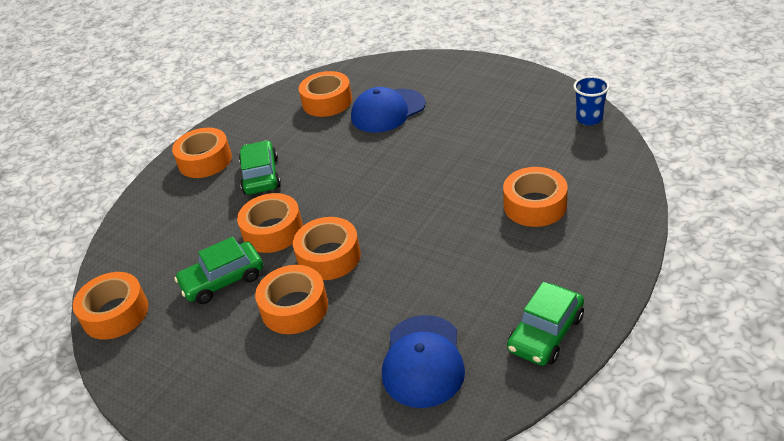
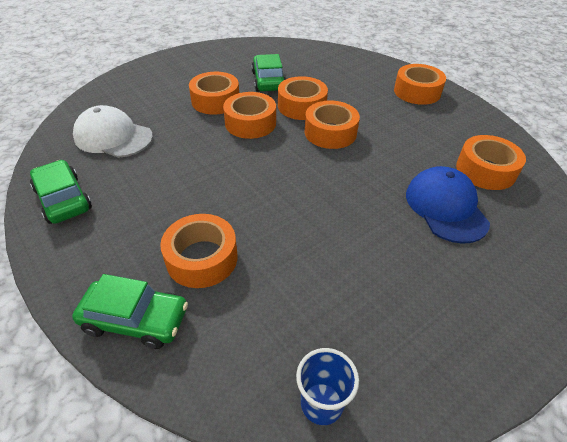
camera: 105 degrees right, 5 degrees up
orange tape [73,272,148,339] -> orange tape moved to [305,100,360,149]
green car [239,140,281,195] -> green car moved to [72,274,188,349]
blue cap [382,315,465,408] -> white cap [73,105,153,158]

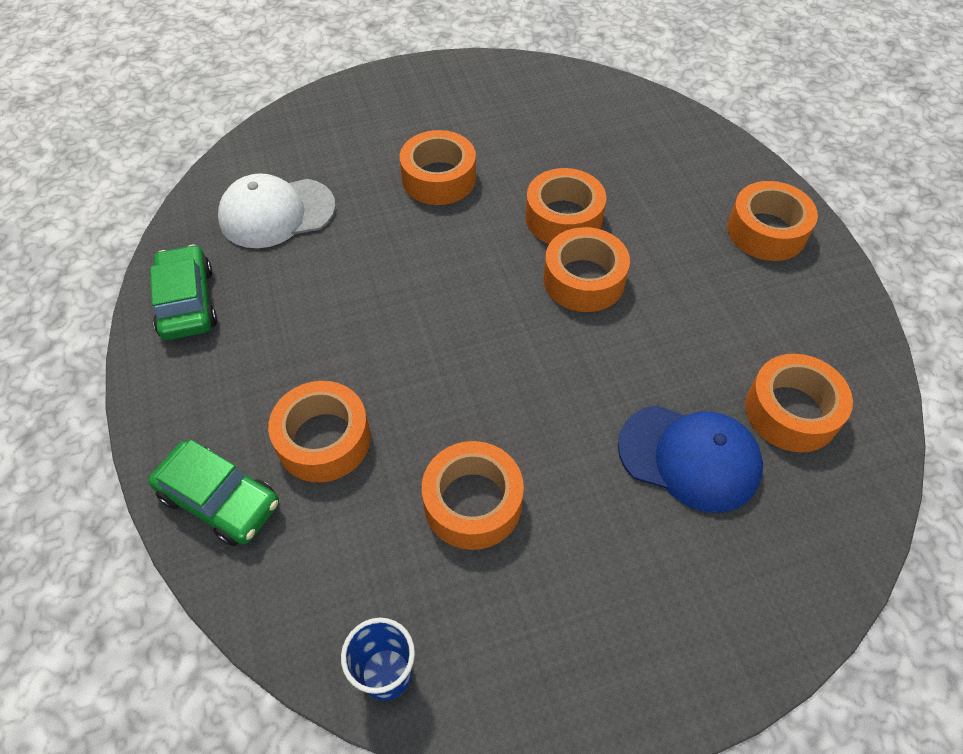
camera: 20 degrees right, 10 degrees up
white cap [73,105,153,158] -> white cap turned 60 degrees counterclockwise [218,173,336,248]
orange tape [223,92,276,139] -> orange tape moved to [422,441,524,550]
green car [251,54,286,92] -> none
blue cap [406,166,490,244] -> blue cap turned 105 degrees clockwise [618,405,763,513]

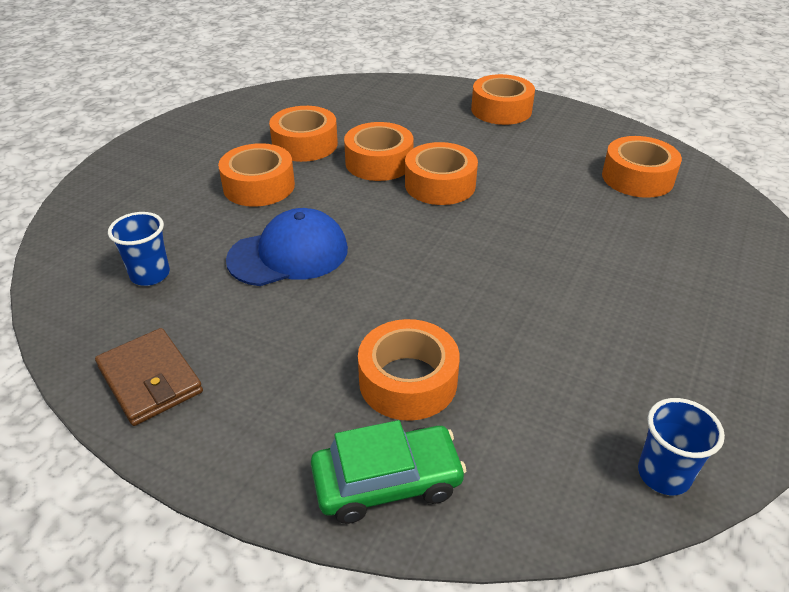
camera: 45 degrees left, 15 degrees down
green car [150,244,217,340] -> brown wallet [95,328,203,426]
white cap [218,173,336,248] -> blue cup [108,212,170,286]
orange tape [422,441,524,550] -> orange tape moved to [269,106,338,162]
blue cap [618,405,763,513] -> blue cap moved to [226,208,348,286]

